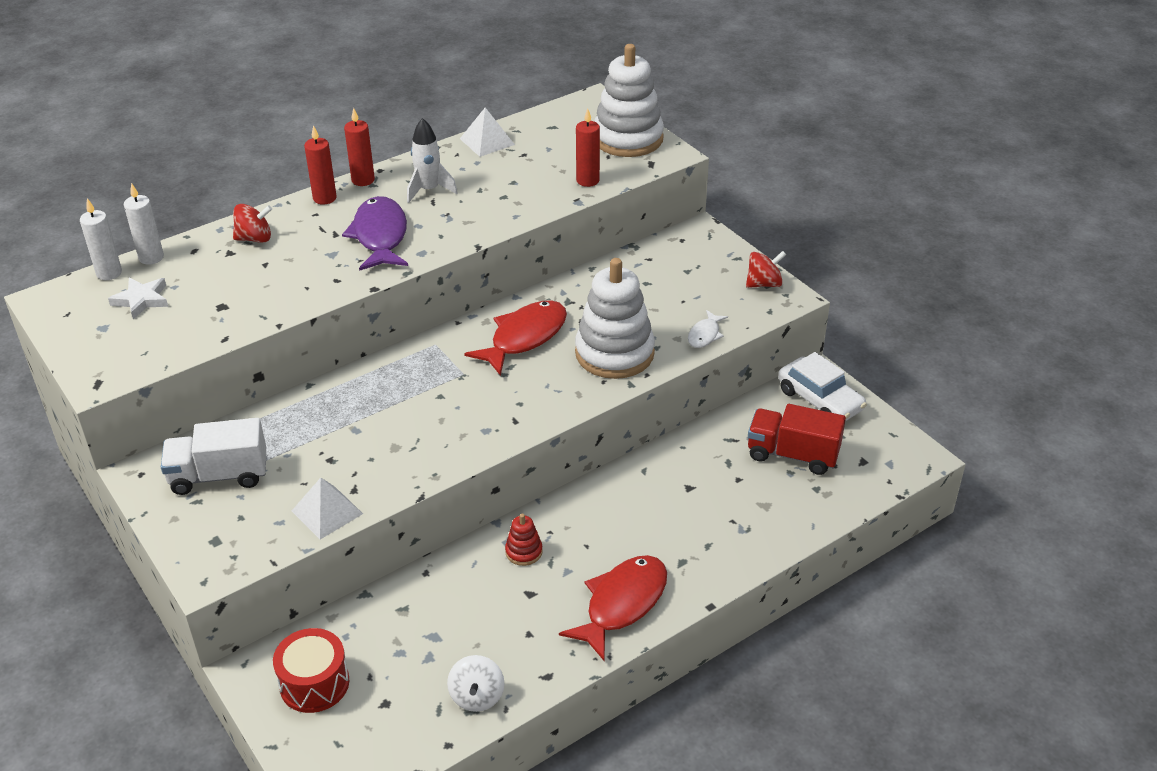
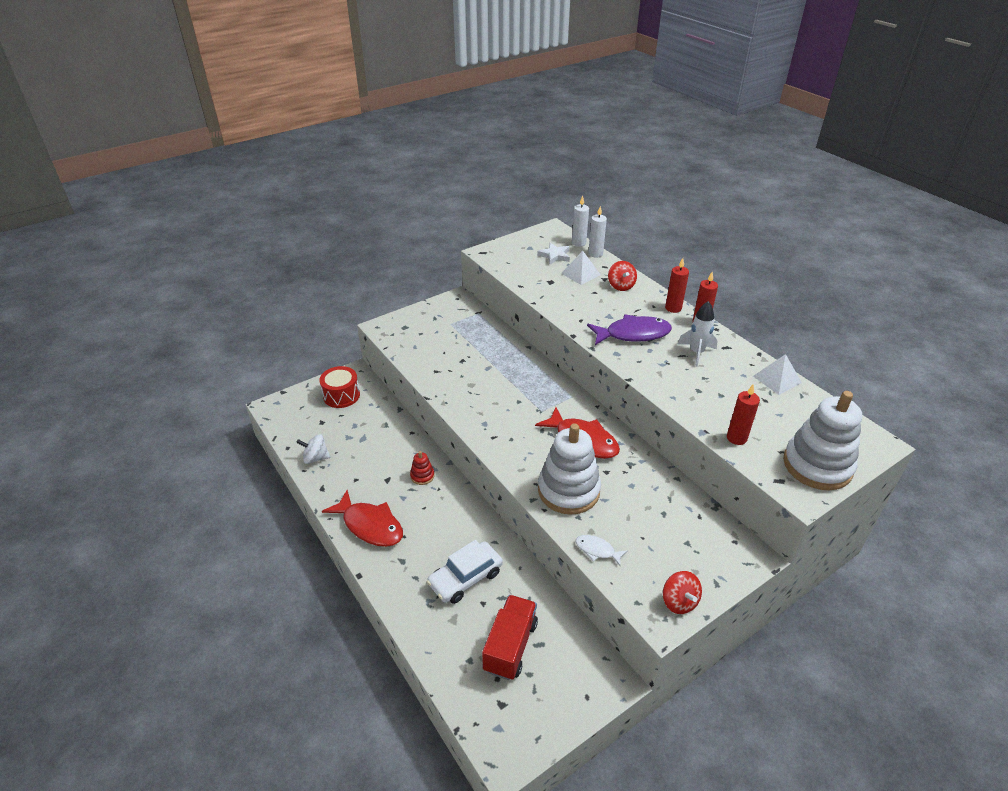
camera: 90 degrees right, 0 degrees up
white truck [161,418,266,495] -> none
white pyramid [292,478,363,539] -> white pyramid moved to [561,251,600,285]
white car [778,352,867,421] -> white car moved to [427,540,503,604]

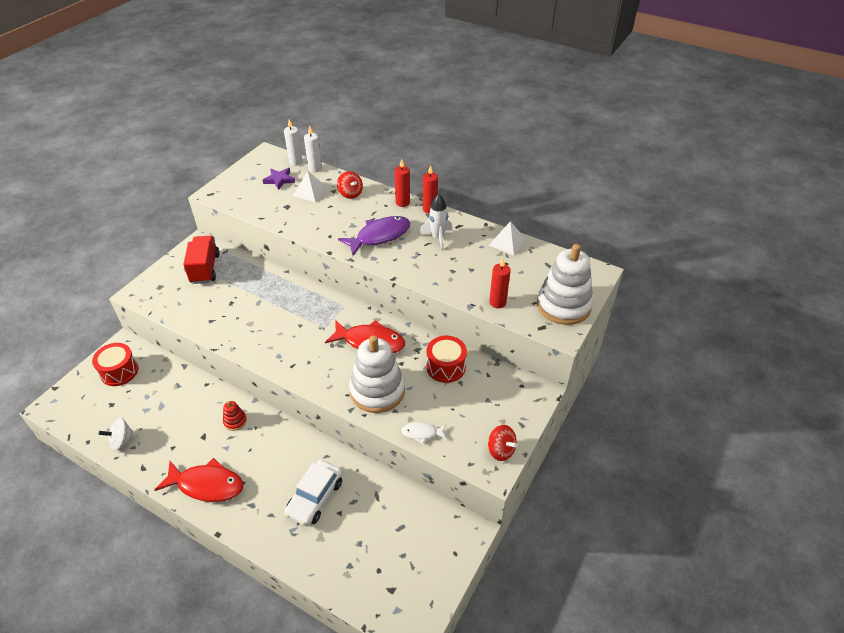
camera: 25 degrees left, 5 degrees up
red truck [482,595,538,680] -> red truck moved to [183,236,220,284]
white star [537,243,570,264] -> purple star [263,168,295,190]
none -> red drum [426,336,467,383]

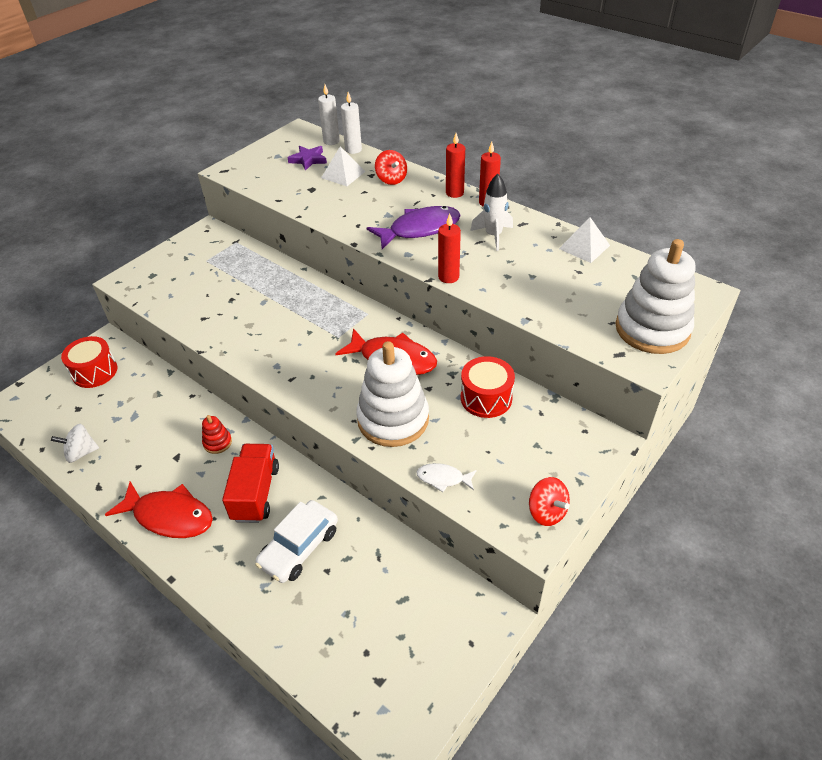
camera: 10 degrees right, 0 degrees up
red truck [183,236,220,284] -> red truck moved to [222,444,279,523]
red candle [489,258,511,308] -> red candle moved to [438,213,461,283]

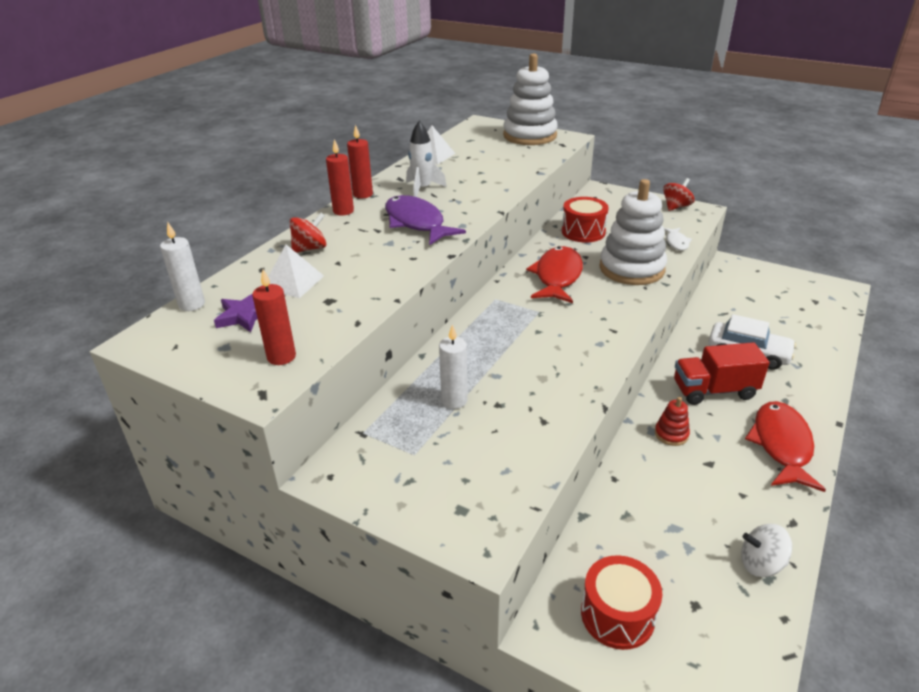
camera: 100 degrees left, 10 degrees down
white spinning top [51,424,99,463] -> white spinning top turned 120 degrees clockwise [741,524,792,577]
white candle [341,92,362,154] -> white candle moved to [439,325,468,409]
red candle [438,213,461,283] -> red candle moved to [252,270,296,365]

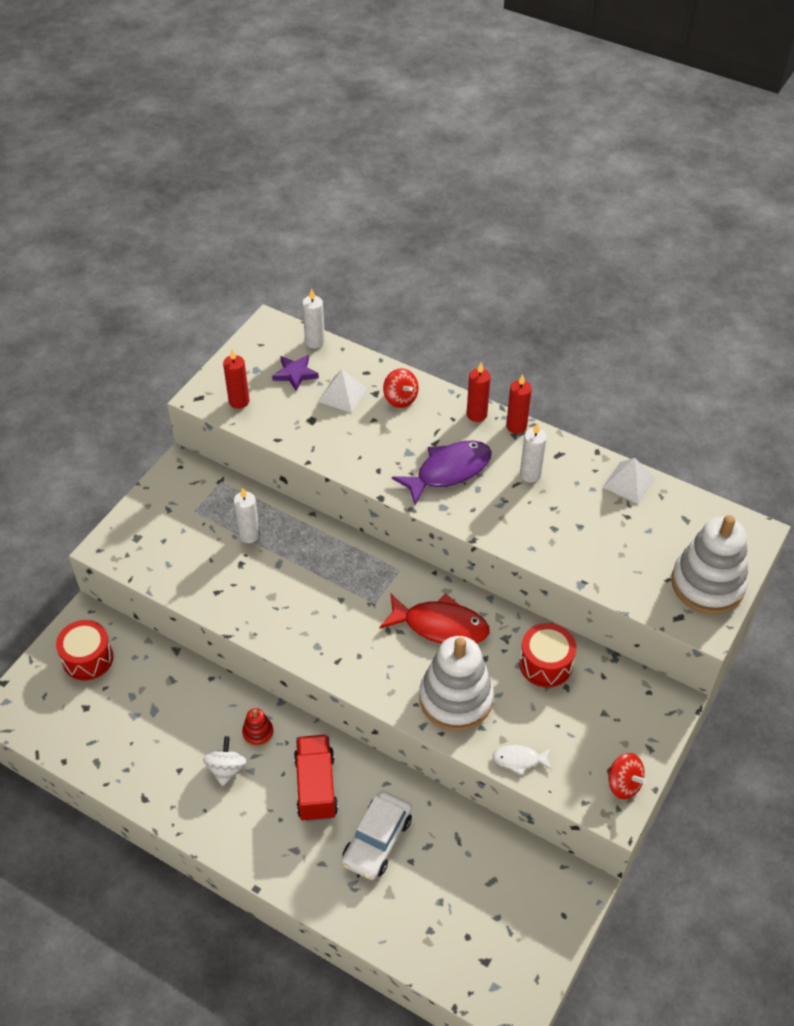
camera: 90 degrees right, 15 degrees up
white rocket [406,121,447,197] -> white candle [520,423,547,482]
white spinning top [741,524,792,577] -> white spinning top moved to [203,736,247,786]
red fish [745,401,826,492] -> none

